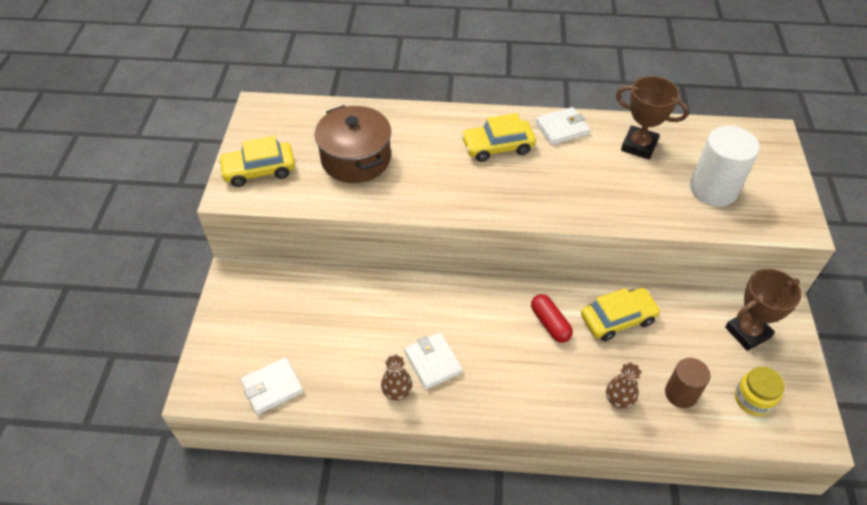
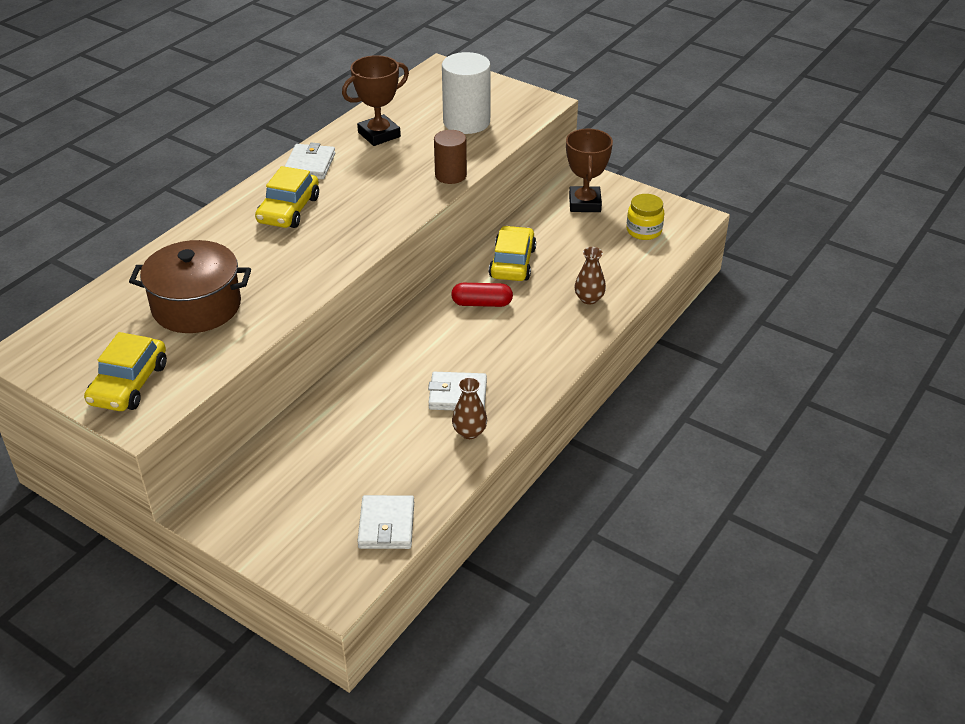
camera: 60 degrees left, 10 degrees down
brown cylinder [665,358,711,408] -> brown cylinder moved to [434,130,467,184]

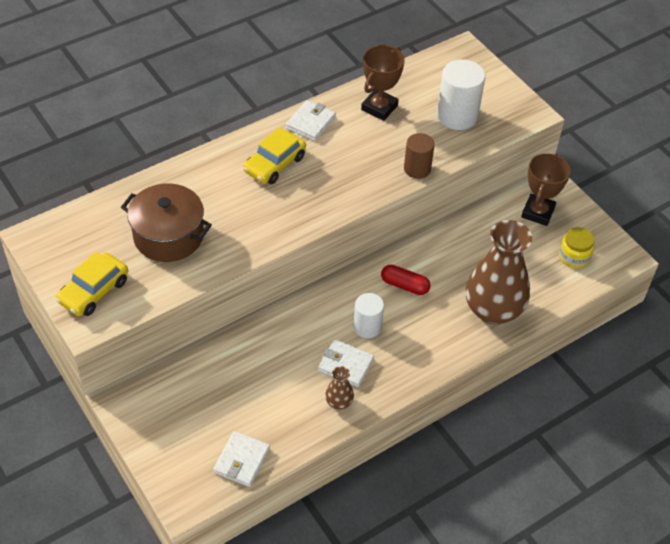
camera: 20 degrees right, 10 degrees up
brown trophy [342,55,409,146] -> brown trophy turned 45 degrees counterclockwise [361,45,405,121]
yellow car [489,226,536,281] -> none
brown vase [575,247,606,305] -> brown vase [466,220,532,325], size x2.35
none -> white cylinder [353,293,384,338]

